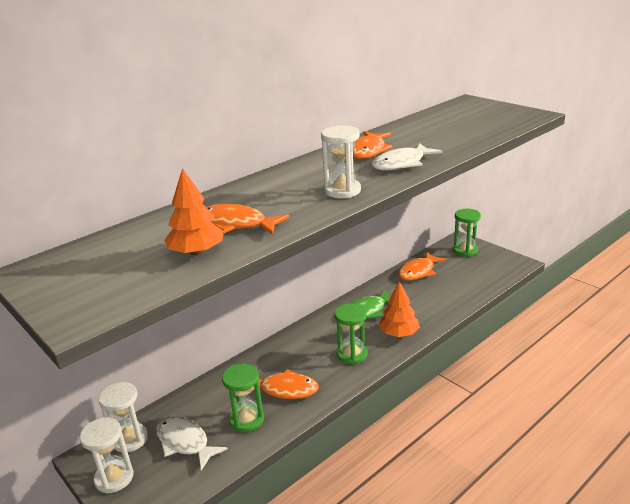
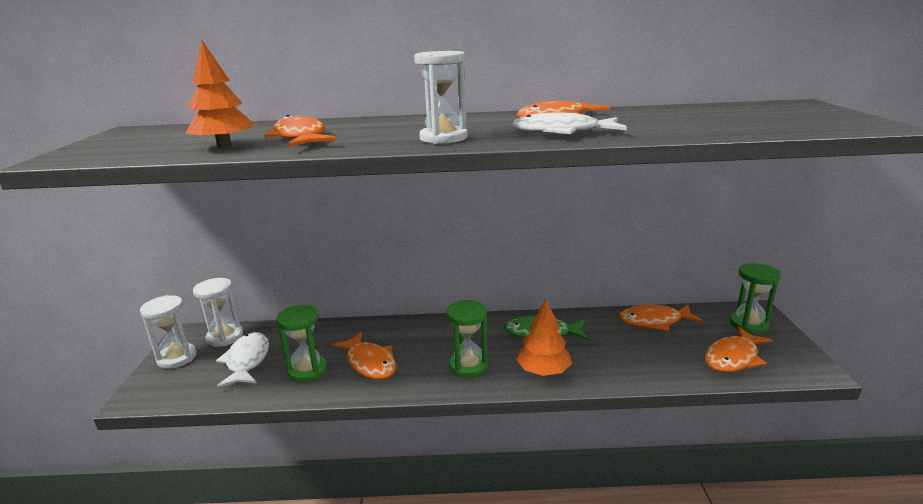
camera: 40 degrees right, 5 degrees down
none -> orange fish [705,326,773,373]

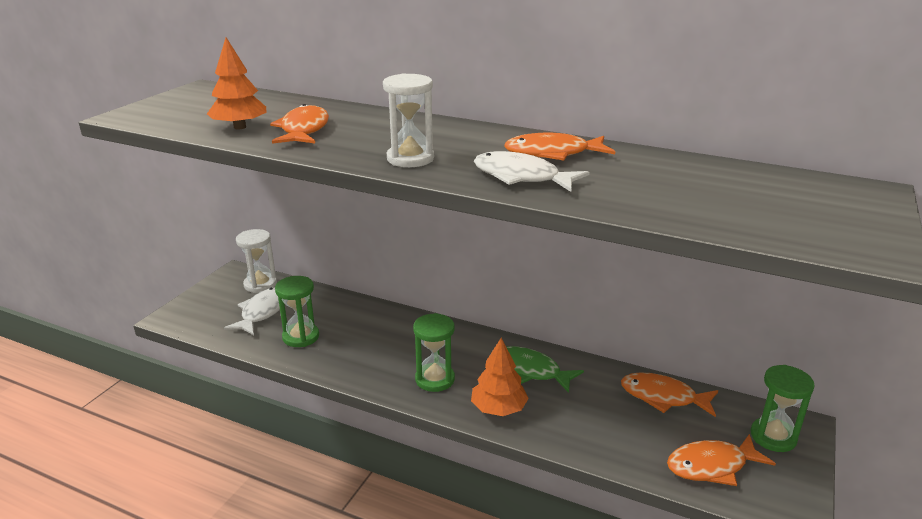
camera: 25 degrees right, 5 degrees up
white hourglass [140,295,197,369] -> none
orange fish [331,332,396,380] -> none

